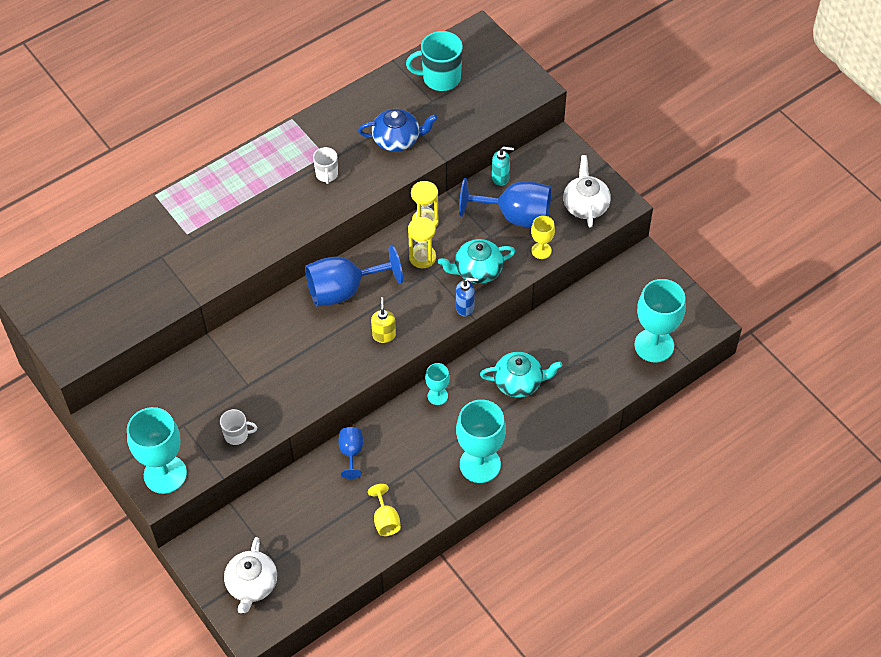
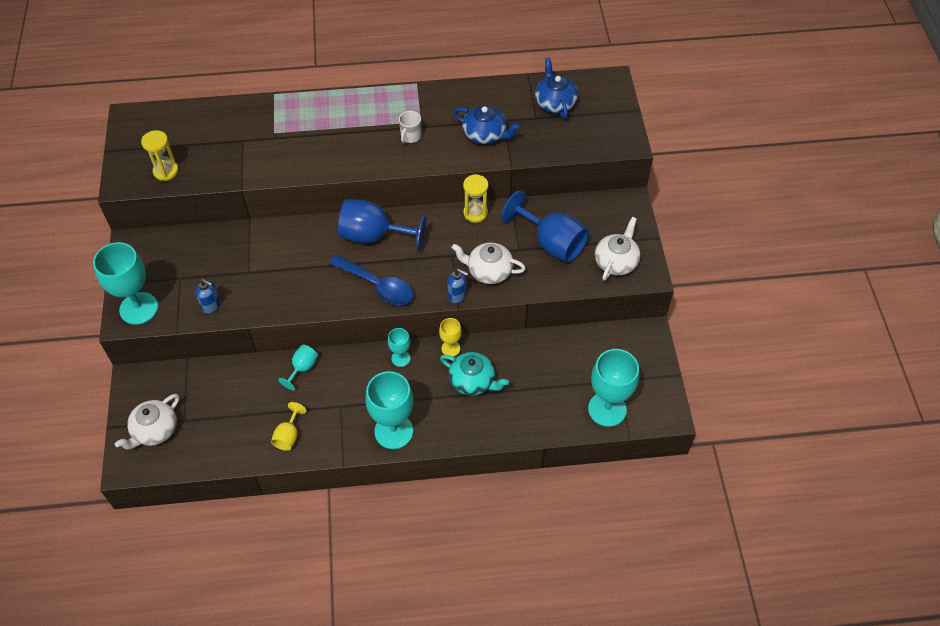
camera: 30 degrees right, 0 degrees up
white mug [220,409,257,445] -> blue soap dispenser [196,279,221,314]
blue goblet [338,427,363,479] -> turquoise goblet [278,345,318,390]
yellow soap dispenser [371,297,396,343] -> blue spoon [329,255,413,305]
turquoise mug [406,31,463,91] -> blue teapot [535,57,578,119]
yellow hourglass [408,217,436,268] -> yellow hourglass moved to [141,130,178,181]
turquoise teapot [438,239,516,284] -> white teapot [451,242,526,284]
turquoise soap dispenser [492,147,514,186] -> none
yellow goblet [531,216,555,259] -> yellow goblet moved to [439,318,462,357]

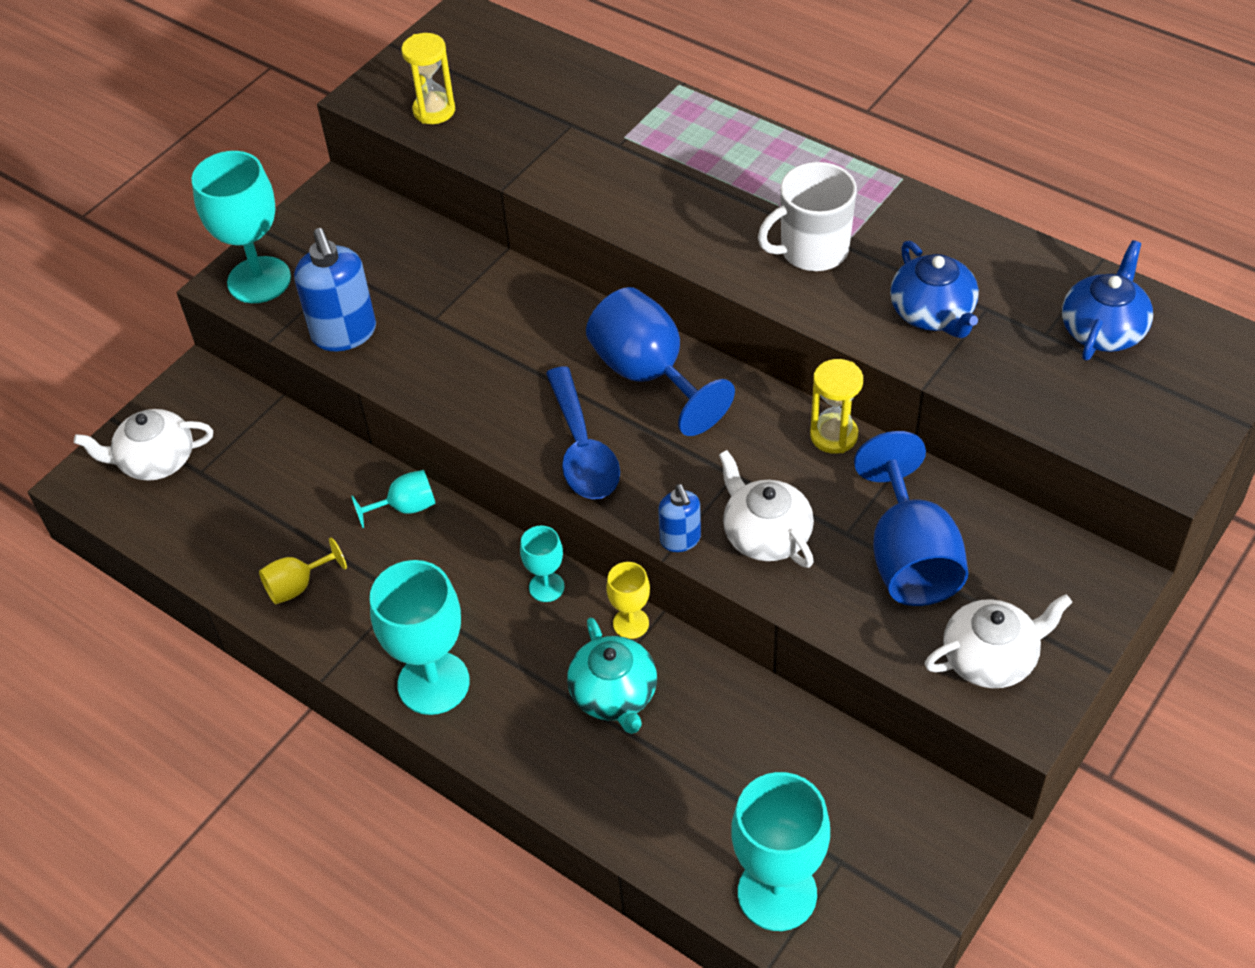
camera: 45 degrees right, 5 degrees down
blue soap dispenser [196,279,221,314] -> blue soap dispenser [294,228,376,351], size x1.77
white mug [399,111,421,143] -> white mug [758,162,857,271], size x1.76

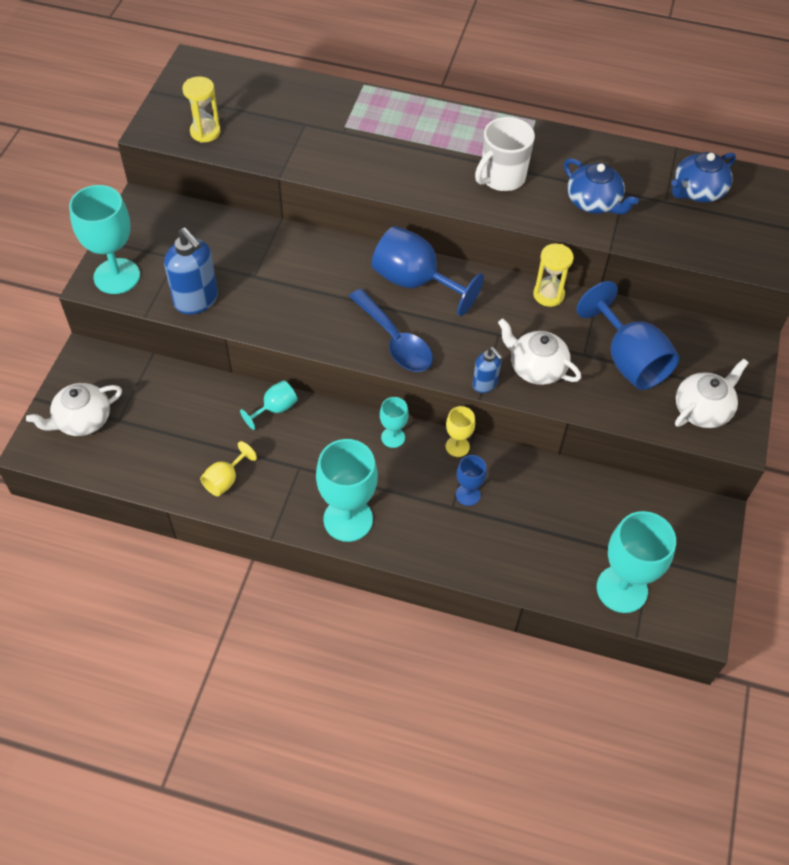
camera: 25 degrees left, 5 degrees up
turquoise teapot [567,618,657,734] -> blue goblet [456,455,487,506]
blue teapot [1062,240,1153,360] -> blue teapot turned 135 degrees counterclockwise [671,152,736,202]

